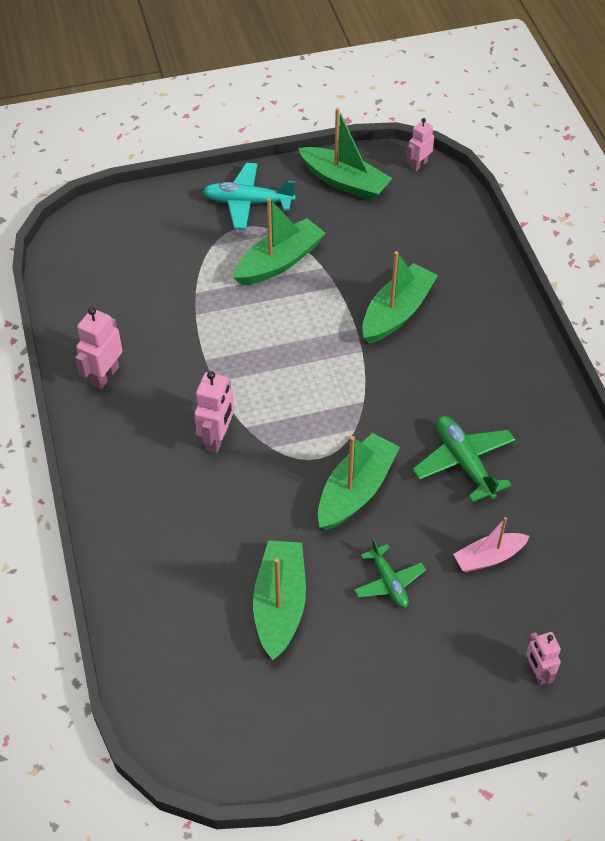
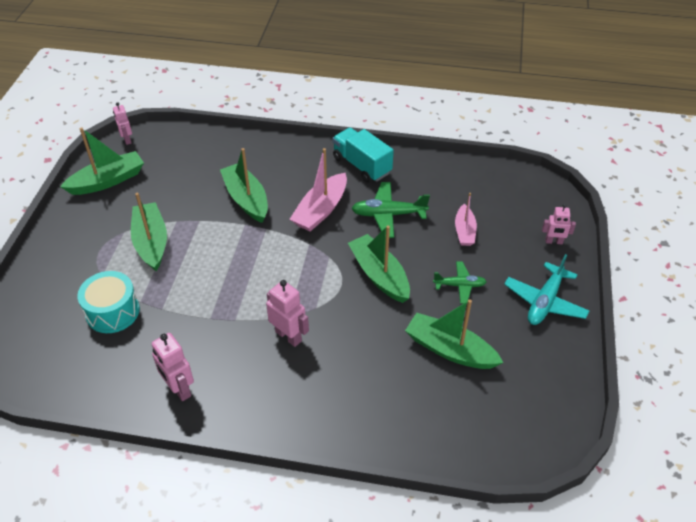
camera: 65 degrees left, 5 degrees down
turquoise plane [203,163,296,230] -> turquoise plane moved to [504,254,589,325]
none -> turquoise drum [77,271,140,333]
none -> pink boat [290,148,347,232]
none -> turquoise truck [332,128,394,183]

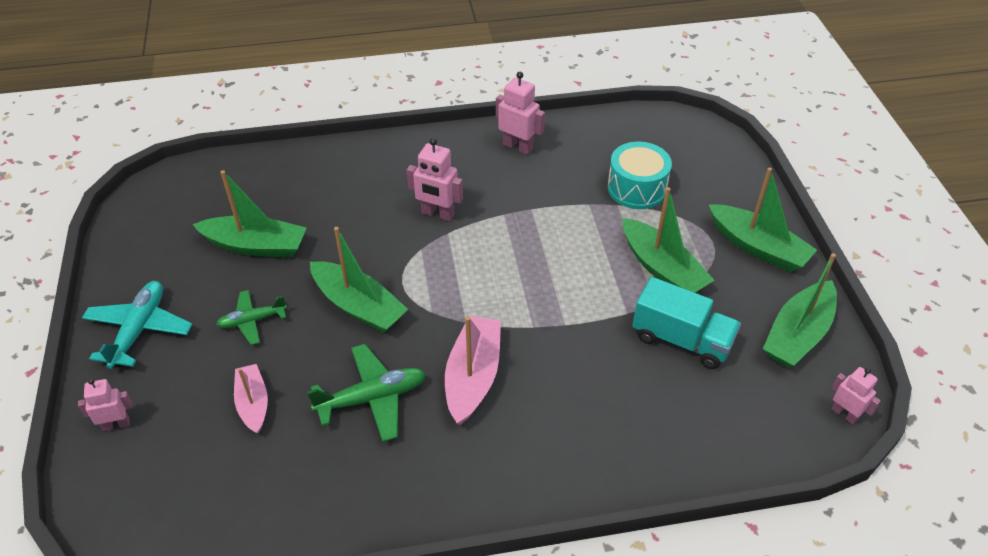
camera: 160 degrees right, 0 degrees up
green boat [220,148,268,223] -> green boat moved to [709,167,817,272]
turquoise truck [332,128,394,183] -> turquoise truck moved to [632,277,741,369]

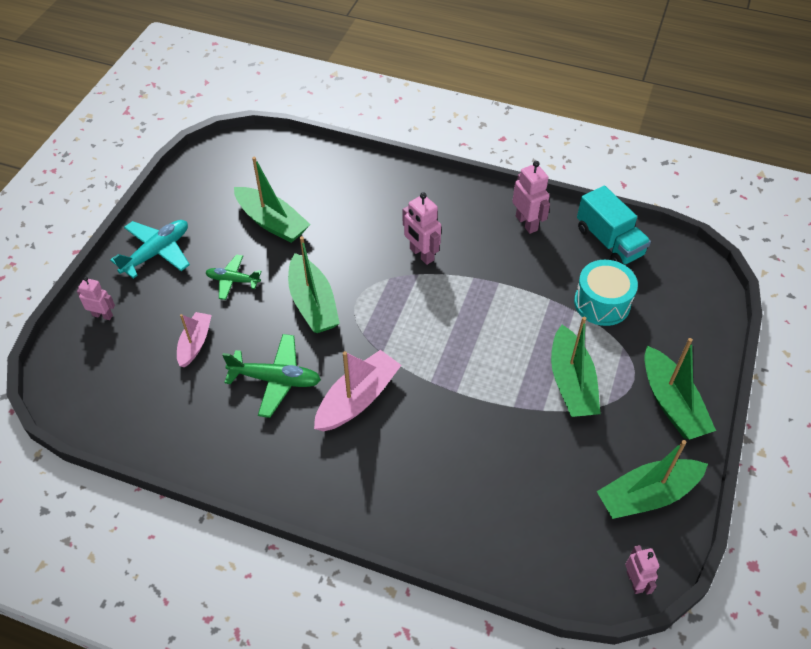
camera: 30 degrees right, 5 degrees up
turquoise truck [632,277,741,369] -> turquoise truck moved to [577,186,651,264]

